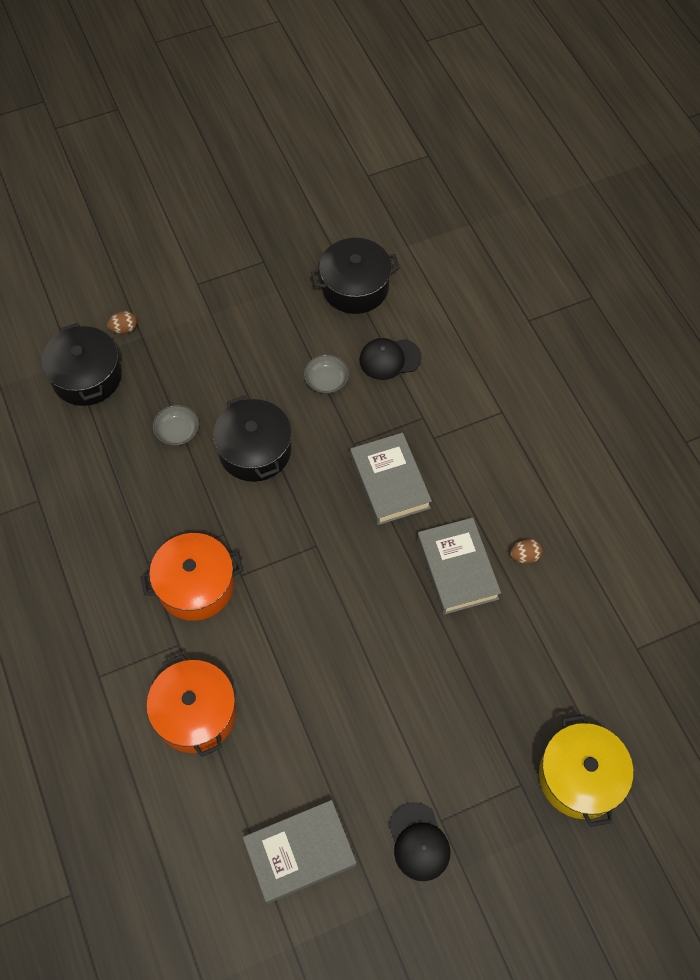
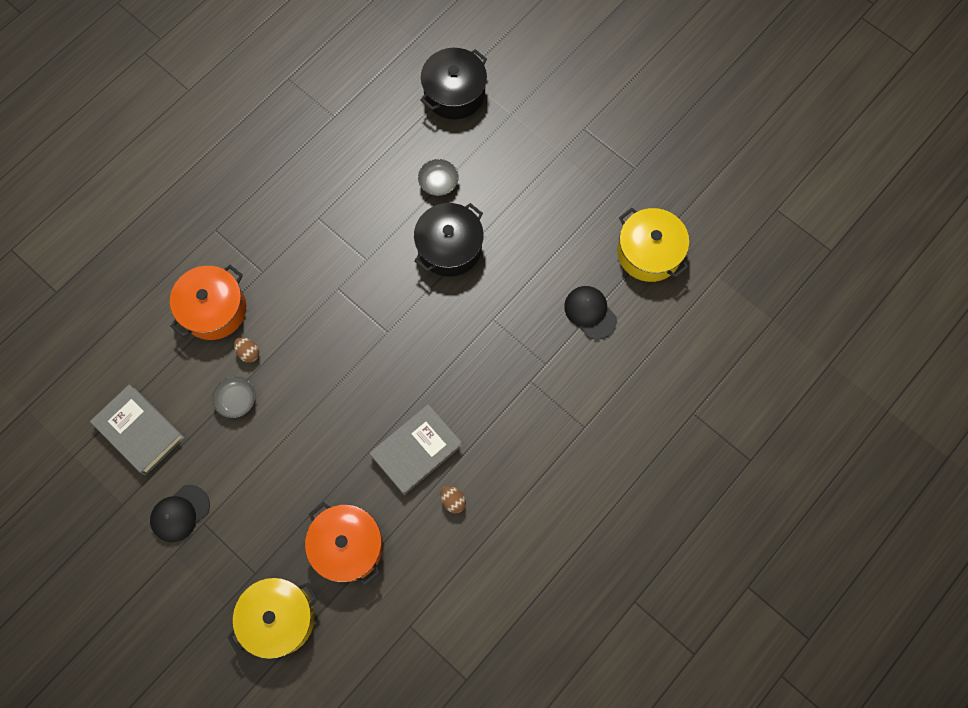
camera: 65 degrees right, 10 degrees up
brown egg [107,311,137,334] -> brown egg moved to [234,337,259,363]
orange pot [140,533,243,621] -> orange pot moved to [305,502,383,586]
grey bowl [304,355,349,394] -> grey bowl moved to [212,376,256,418]
black pot [311,238,400,314] -> yellow pot [617,208,689,282]
grey book [350,433,432,525] -> none

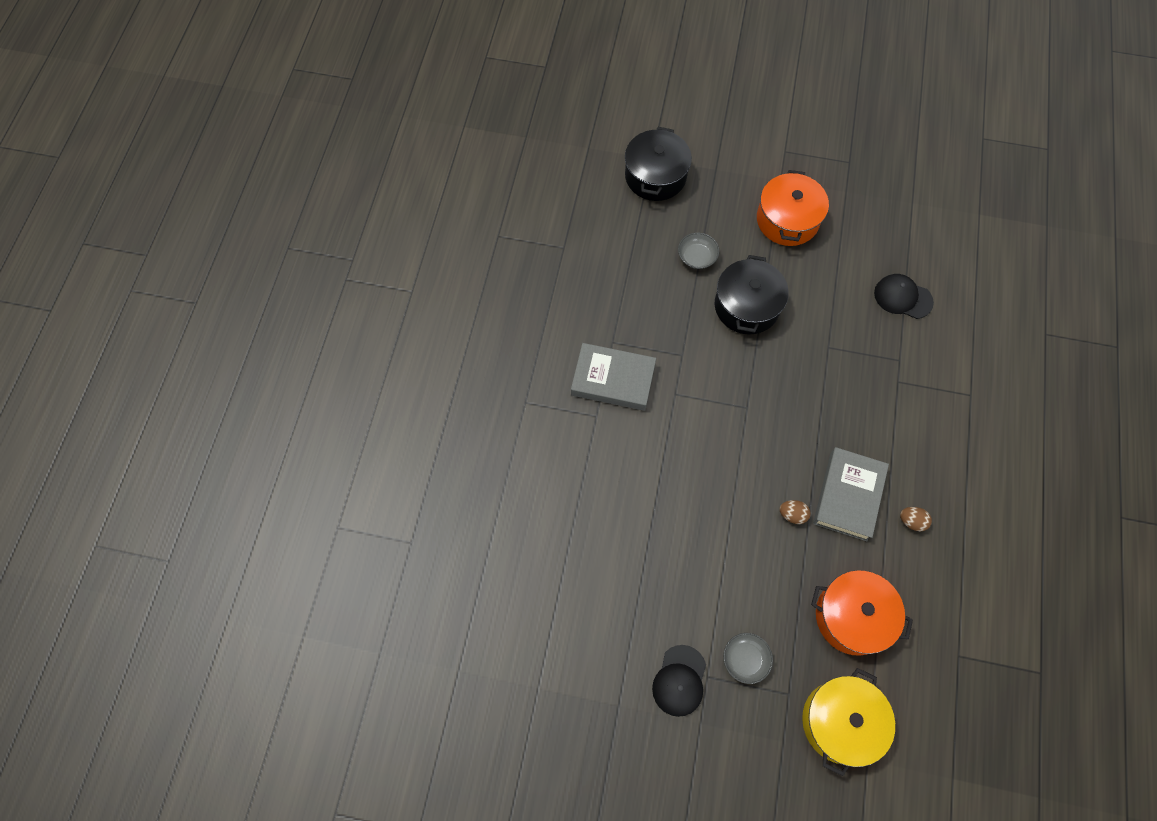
camera: 30 degrees left, 5 degrees down
grey book [90,384,185,475] -> grey book moved to [571,343,656,411]
orange pot [170,265,246,340] -> orange pot moved to [757,170,829,246]
grey bowl [212,376,256,418] -> grey bowl moved to [723,633,773,684]
brown egg [234,337,259,363] -> brown egg moved to [779,500,811,524]
yellow pot [617,208,689,282] -> none

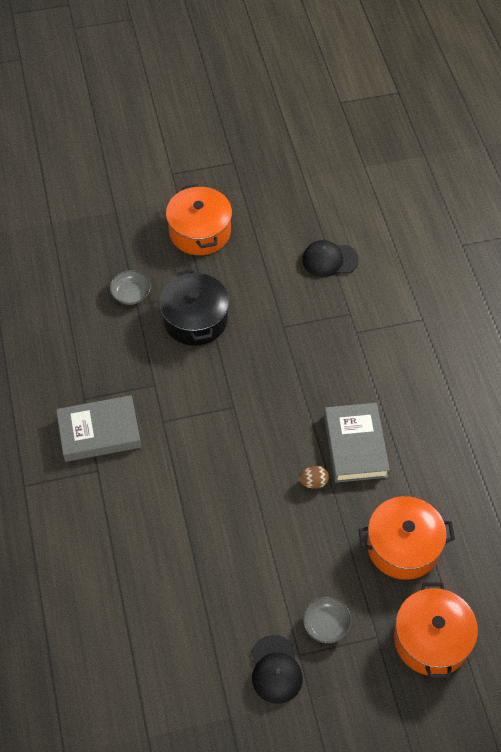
camera: 25 degrees left, 10 degrees down
black pot [625,127,692,201] -> none
yellow pot [802,668,895,776] -> orange pot [394,582,478,678]
brown egg [900,507,932,531] -> none

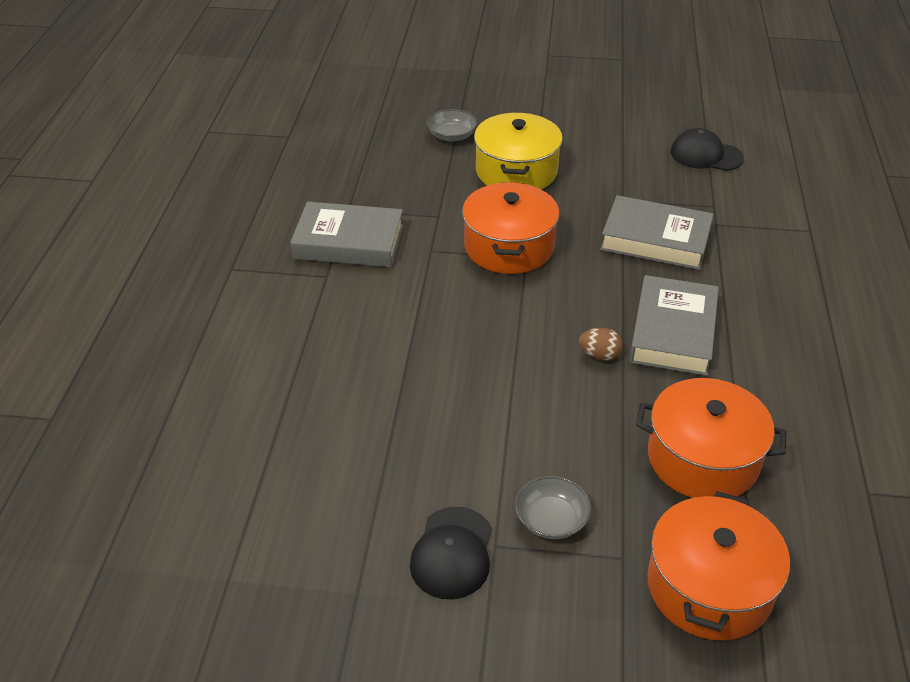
camera: 20 degrees right, 15 degrees down
black pot [159,270,229,346] -> yellow pot [474,113,563,189]
orange pot [166,184,232,255] -> orange pot moved to [462,182,559,274]
none -> grey book [600,195,714,270]

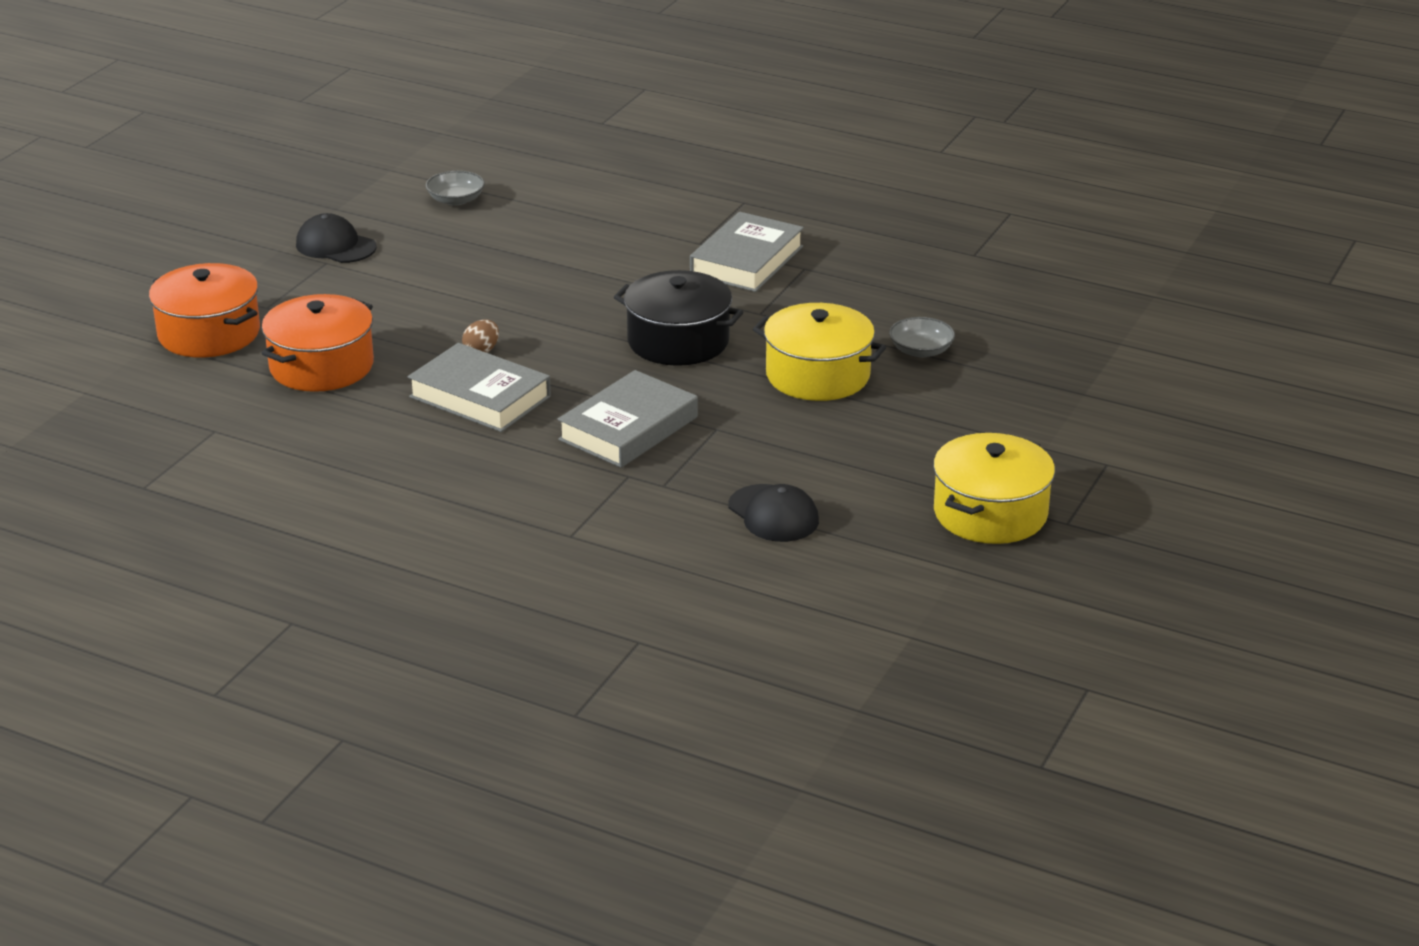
camera: 110 degrees right, 10 degrees down
orange pot [462,182,559,274] -> black pot [614,270,743,366]
grey bowl [515,476,591,539] -> grey bowl moved to [426,171,485,206]
black cap [670,128,744,171] -> black cap turned 105 degrees clockwise [729,484,819,542]
none -> yellow pot [933,433,1055,544]

